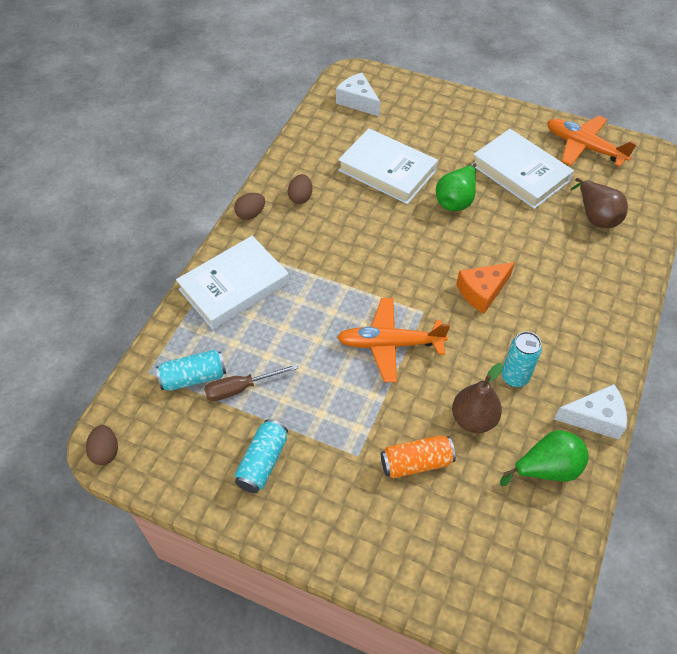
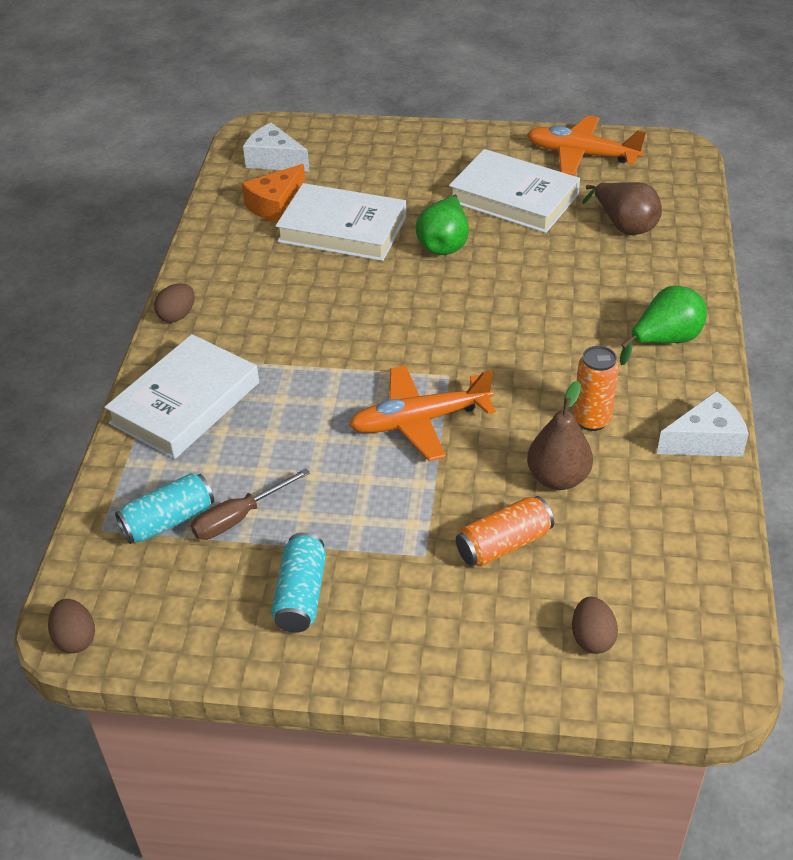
camera: 15 degrees left, 10 degrees down
brown egg [288,174,312,204] -> brown egg moved to [572,597,618,654]
orange cheese [456,262,515,314] -> orange cheese moved to [242,164,306,223]
green pear [500,430,589,486] -> green pear moved to [620,286,707,365]
turquoise can [501,331,542,387] -> orange can [573,346,619,431]

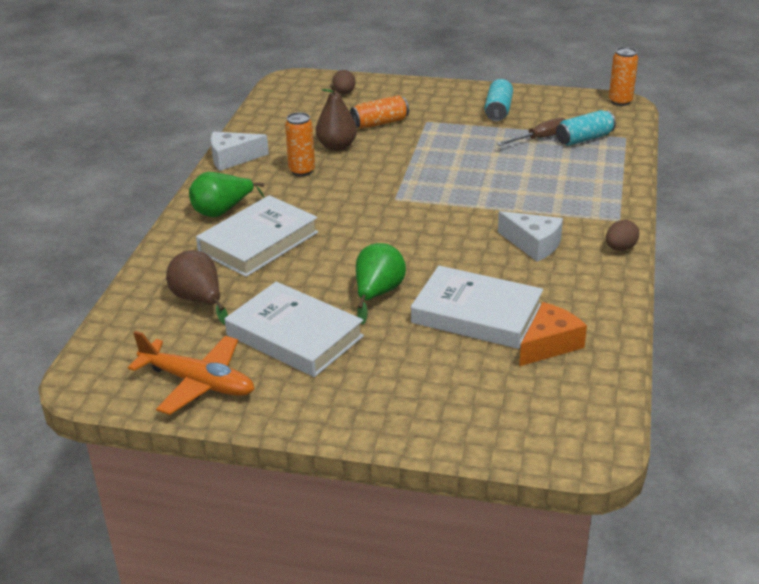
camera: 175 degrees left, 10 degrees down
brown egg [48,599,95,653] -> orange can [609,47,638,106]
white book [104,334,259,459] -> white book moved to [196,195,318,277]
white cheese [243,122,310,172] -> white cheese moved to [498,211,563,262]
orange plane [349,365,496,461] -> none

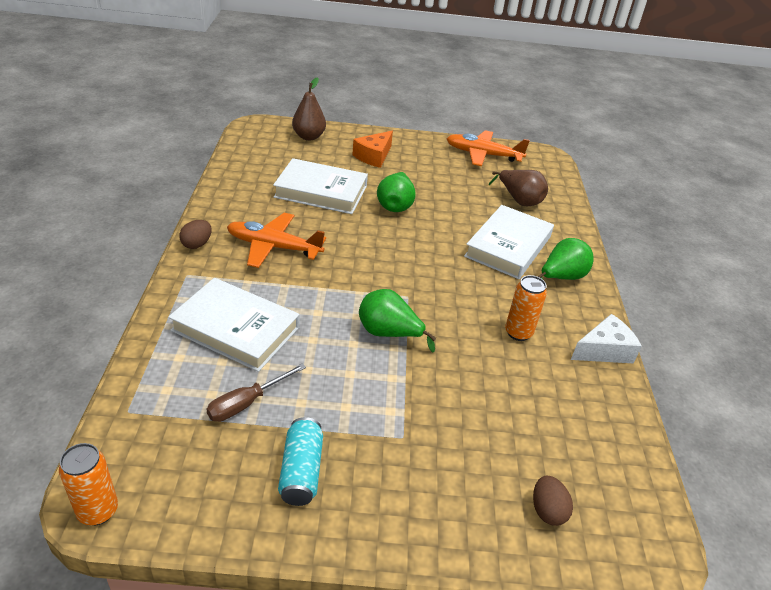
camera: 165 degrees right, 5 degrees up
white book [225,281,364,377] -> white book moved to [168,278,299,372]
brown pear [316,84,357,151] -> brown pear moved to [292,77,326,140]
orange can [350,95,409,129] -> none
white cheese [498,211,563,262] -> orange plane [227,213,326,268]
orange cheese [519,302,587,366] -> orange cheese moved to [352,131,393,168]
turquoise can [556,110,616,146] -> none
none -> green pear [359,289,436,352]

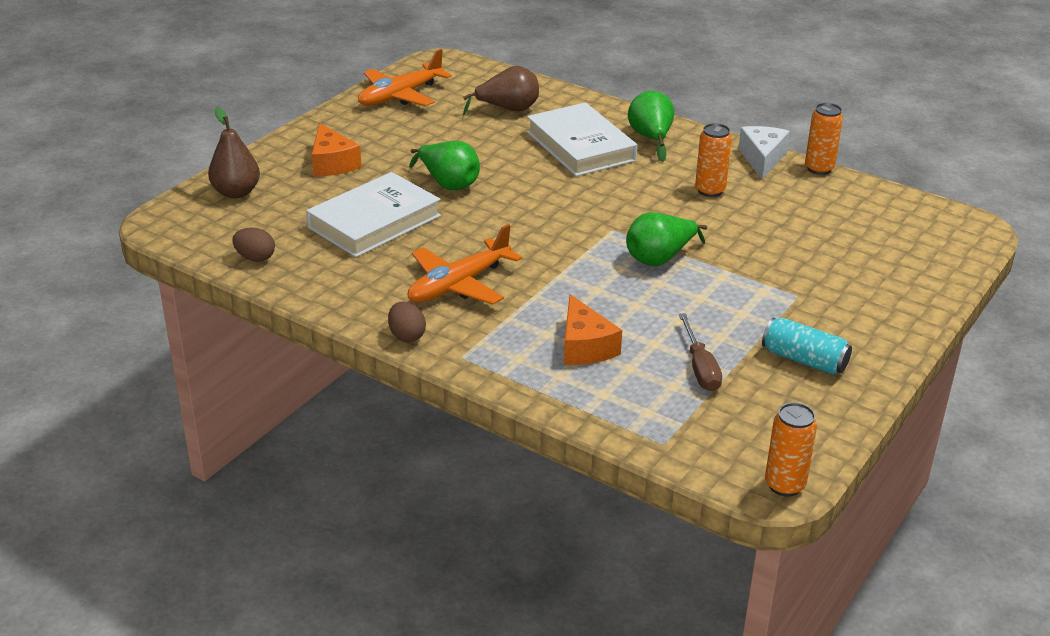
camera: 55 degrees left, 5 degrees down
white book [168,278,299,372] -> orange cheese [564,294,622,365]
brown egg [533,476,573,526] -> brown egg moved to [232,227,275,262]
none -> orange can [805,103,843,175]

